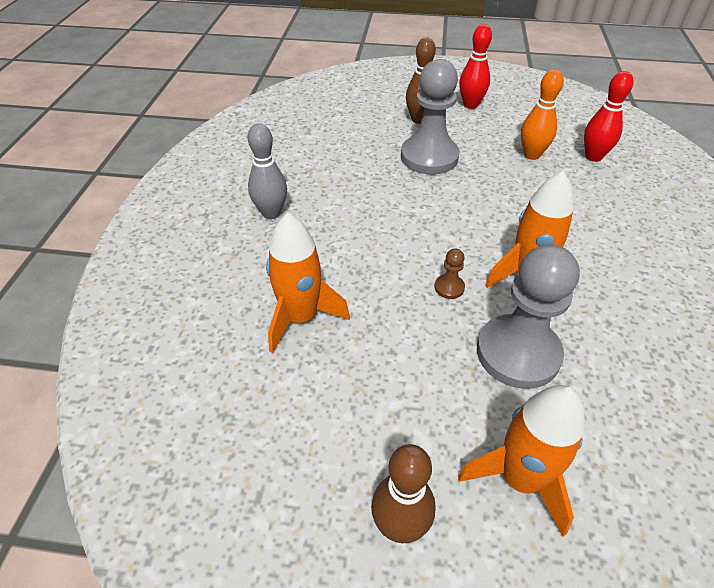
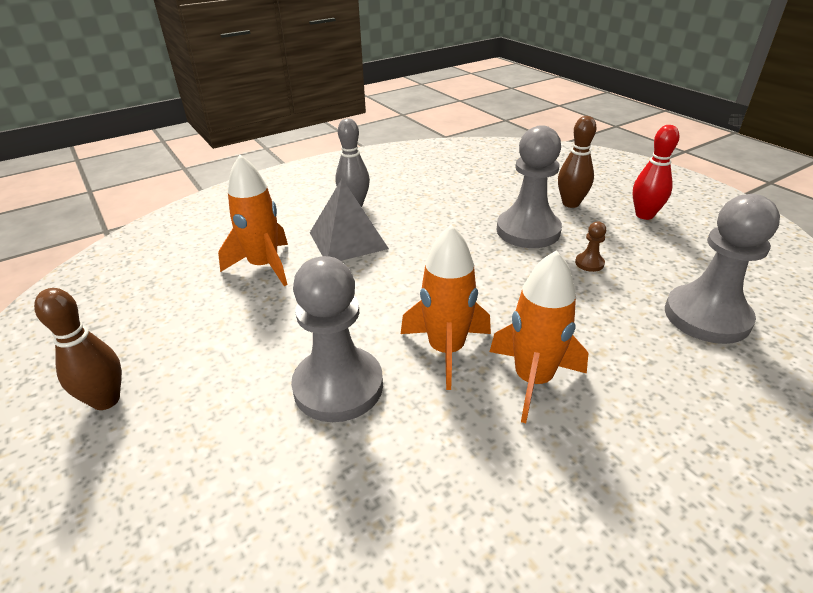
camera: 50 degrees right, 10 degrees down
brown pawn [434,248,465,299] -> brown pawn moved to [575,222,606,272]
orange rocket [458,385,585,537] -> orange rocket moved to [490,250,588,423]
orange bowling pin [521,69,564,160] -> none
red bowling pin [584,71,634,162] -> grey pawn [665,194,780,344]
none -> grey pyramid [310,179,389,261]

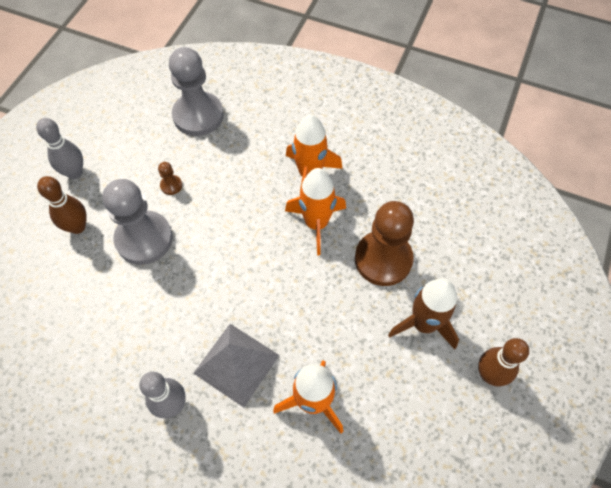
camera: 125 degrees left, 25 degrees up
grey pawn [291,256,383,422] -> brown pawn [355,201,414,286]
red bowling pin [633,125,679,220] -> grey bowling pin [36,118,83,179]
none -> brown rocket [388,279,459,349]

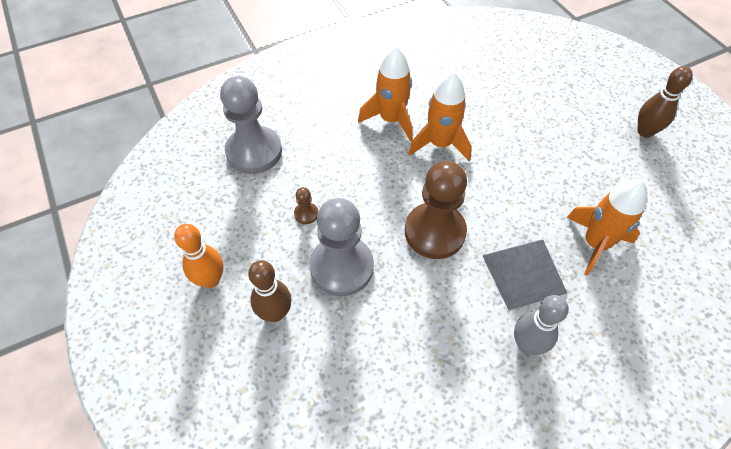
camera: 50 degrees left, 5 degrees down
grey bowling pin [36,118,83,179] -> orange bowling pin [174,224,224,288]
brown pawn [355,201,414,286] -> brown pawn moved to [405,161,467,259]
brown rocket [388,279,459,349] -> none

